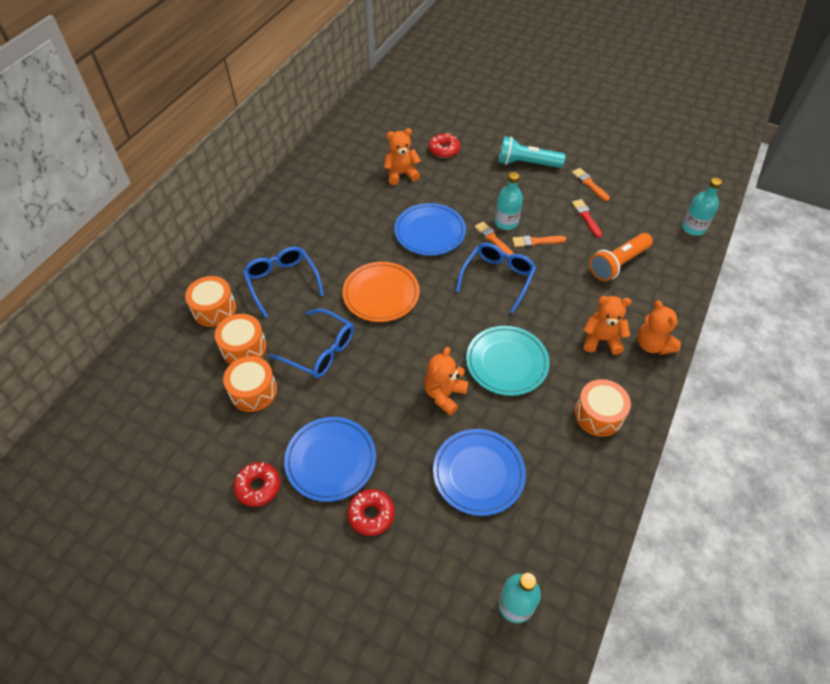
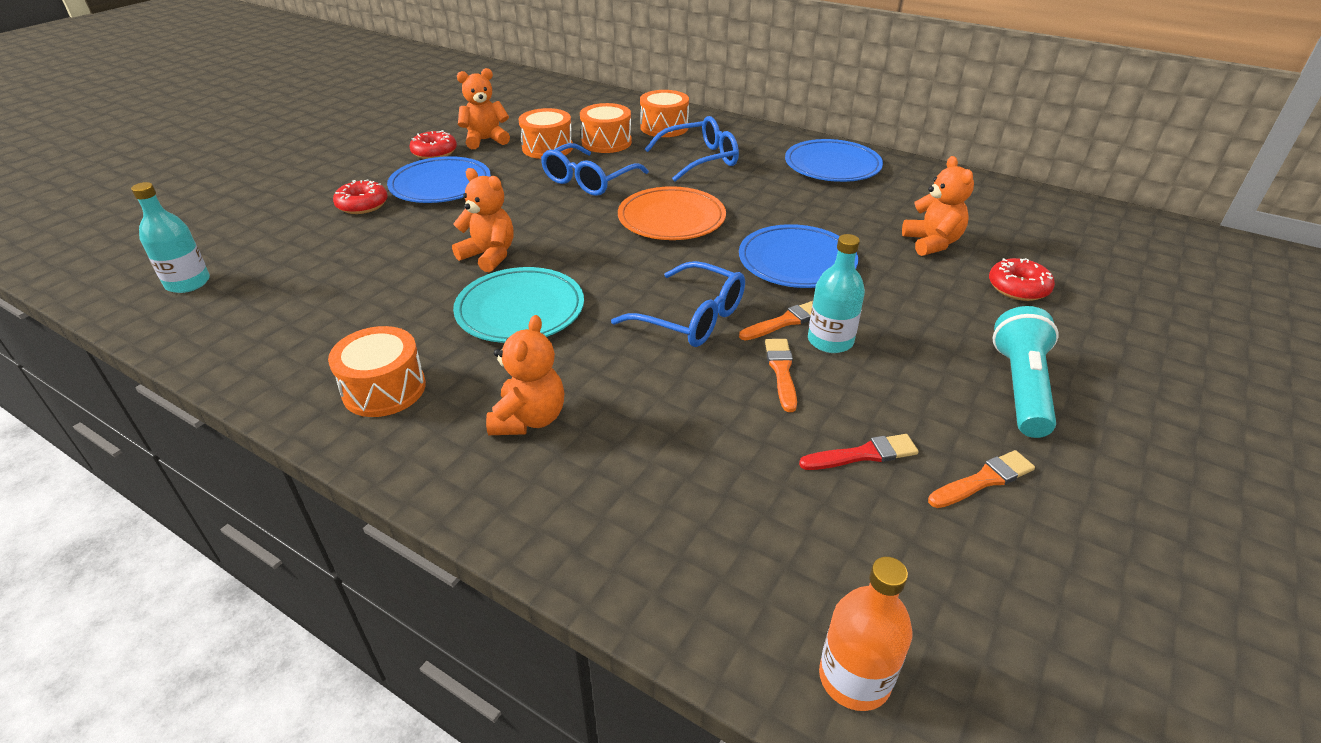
camera: 95 degrees right, 15 degrees down
blue plate [433,429,526,516] -> blue plate moved to [785,139,883,182]
orange flashlight [589,233,653,281] -> none
orange teddy bear [637,300,681,355] -> orange teddy bear moved to [457,68,510,149]
turquoise bottle [682,178,722,236] -> orange bottle [819,557,913,711]

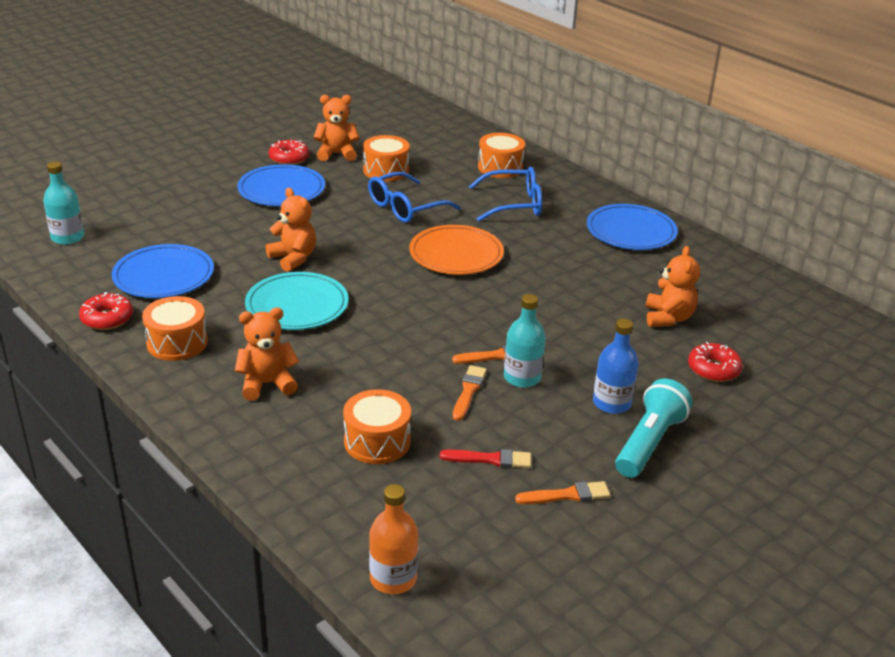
camera: 15 degrees right, 5 degrees down
red donut [333,179,388,214] -> red donut moved to [79,292,133,330]
orange teddy bear [486,315,564,435] -> orange teddy bear turned 135 degrees counterclockwise [235,307,299,401]
orange drum [580,103,632,153] -> orange drum moved to [343,389,411,464]
blue glasses [611,261,745,347] -> none
blue plate [739,224,858,288] -> blue plate moved to [112,244,214,298]
none -> blue bottle [593,319,639,414]

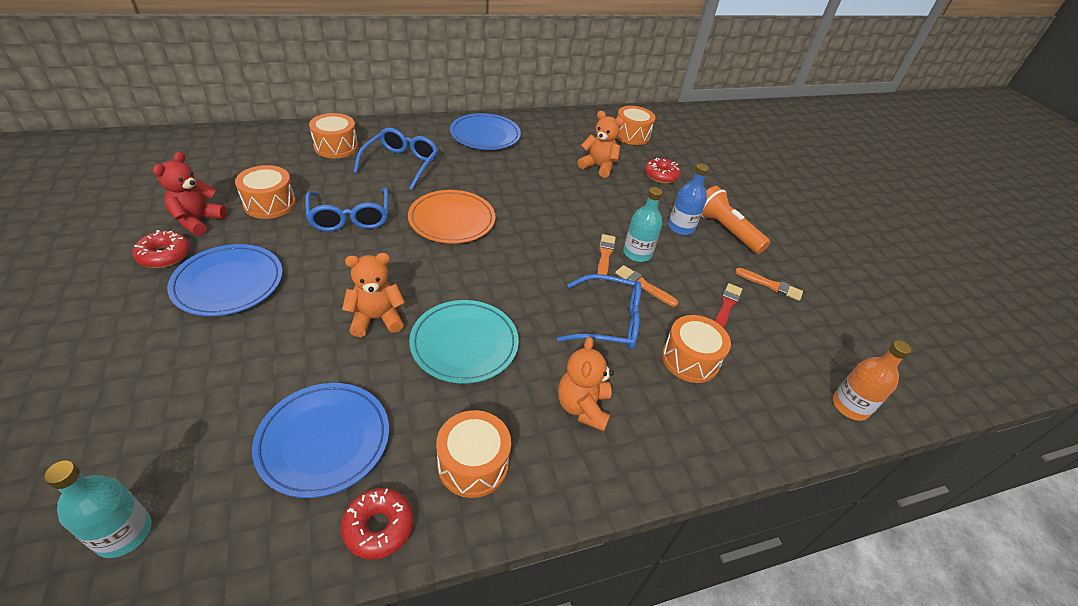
camera: 70 degrees left, 10 degrees up
orange teddy bear [313,95,359,161] -> red teddy bear [153,152,227,236]
orange brush [515,481,610,504] -> orange brush turned 105 degrees clockwise [735,268,803,301]
turquoise flashlight [615,378,692,478] -> orange flashlight [701,186,770,254]
none -> blue glasses [557,274,641,350]
none -> orange drum [616,106,655,145]

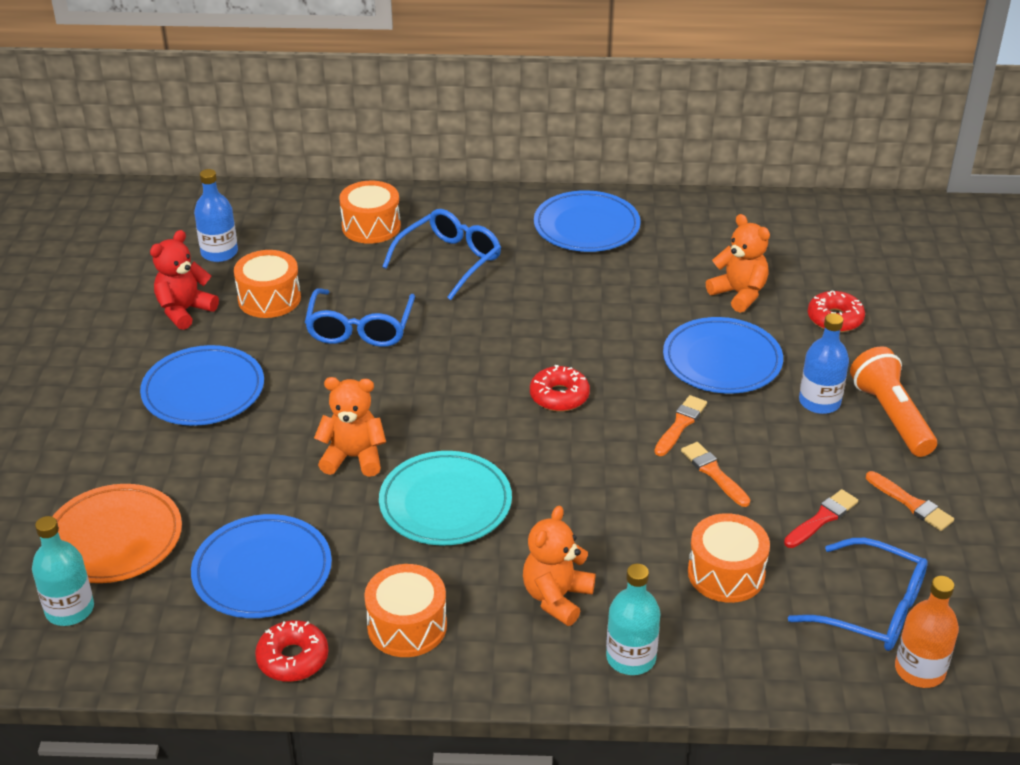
camera: 25 degrees right, 5 degrees down
red donut [133,230,190,268] -> red donut moved to [530,364,590,412]
orange plate [408,190,496,243] -> orange plate moved to [52,484,182,583]
blue glasses [557,274,641,350] -> blue glasses moved to [788,538,928,651]
orange drum [616,106,655,145] -> none
turquoise bottle [623,187,663,262] -> turquoise bottle moved to [606,564,661,675]
none -> blue bottle [194,169,238,262]
none -> blue plate [663,317,783,394]

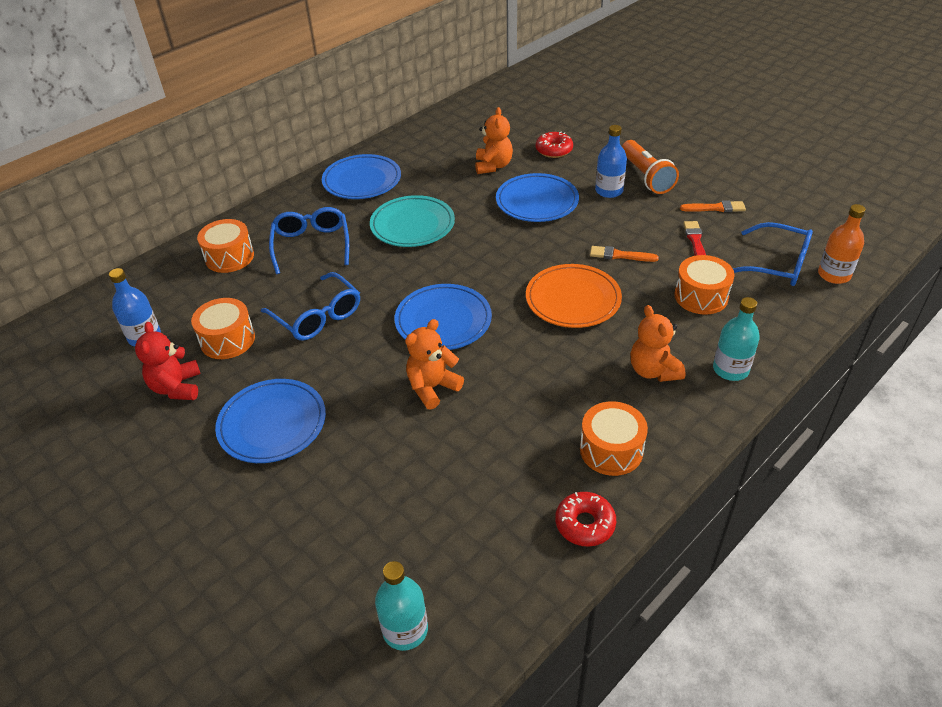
camera: 45 degrees left, 5 degrees up
orange plate [52,484,182,583] -> orange plate moved to [526,264,622,328]
blue plate [191,514,332,618] -> blue plate moved to [395,284,492,350]
turquoise plate [379,451,512,546] -> turquoise plate moved to [370,195,455,247]
red donut [530,364,590,412] -> none
orange brush [654,395,707,456] -> none
orange teddy bear [706,214,770,313] -> orange teddy bear turned 90 degrees clockwise [475,107,513,174]
blue glasses [788,538,928,651] -> blue glasses turned 45 degrees clockwise [733,222,813,286]
orange flashlight [850,346,937,457] -> orange flashlight turned 135 degrees counterclockwise [622,140,679,194]

